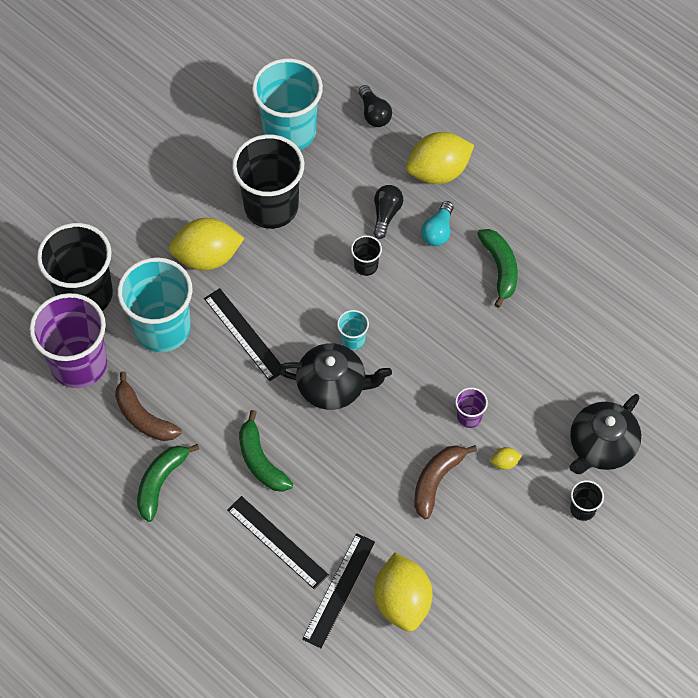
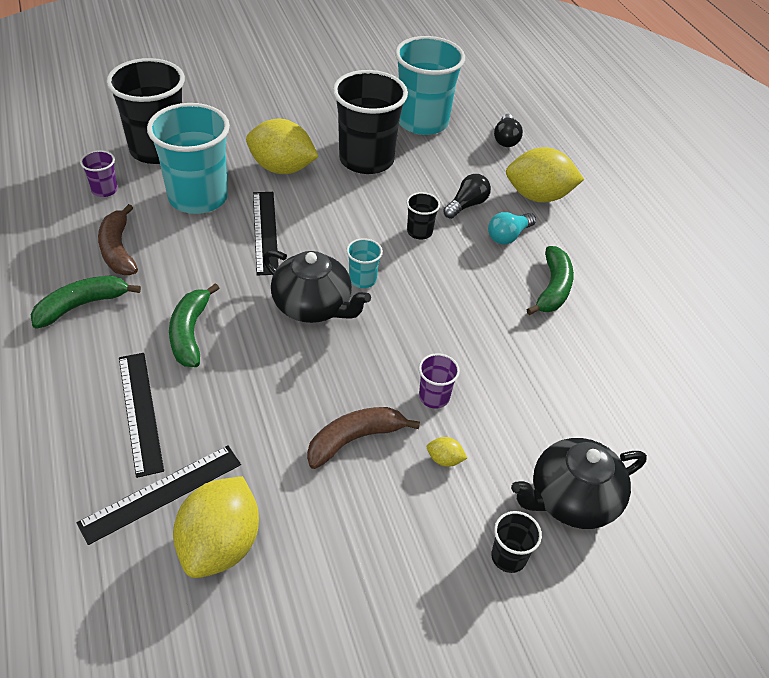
camera: 25 degrees right, 15 degrees down
purple cup [30,293,107,388] -> purple cup [80,150,118,197], size x0.43

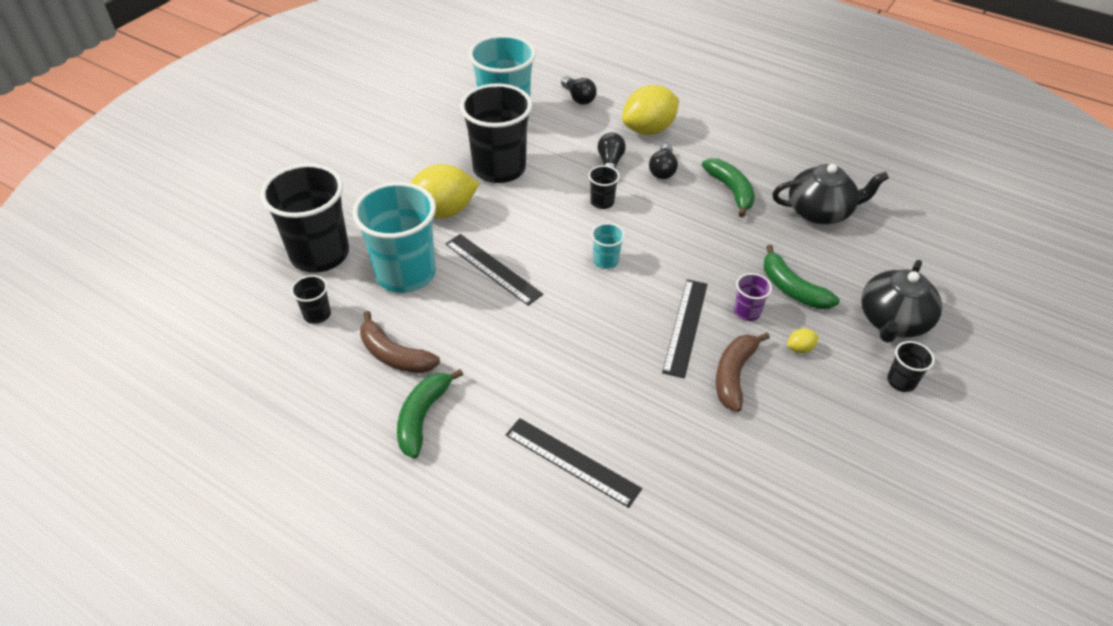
camera: 35 degrees left, 0 degrees up
black ruler [77,445,241,545] -> black ruler moved to [662,279,707,378]
purple cup [80,150,118,197] -> black cup [291,275,331,324]
green banana [169,283,219,367] -> green banana moved to [764,245,840,309]
yellow lemon [173,476,259,578] -> none
black teapot [263,250,371,323] -> black teapot moved to [772,164,889,224]
turquoise light bulb [488,212,536,244] -> black light bulb [649,144,678,179]

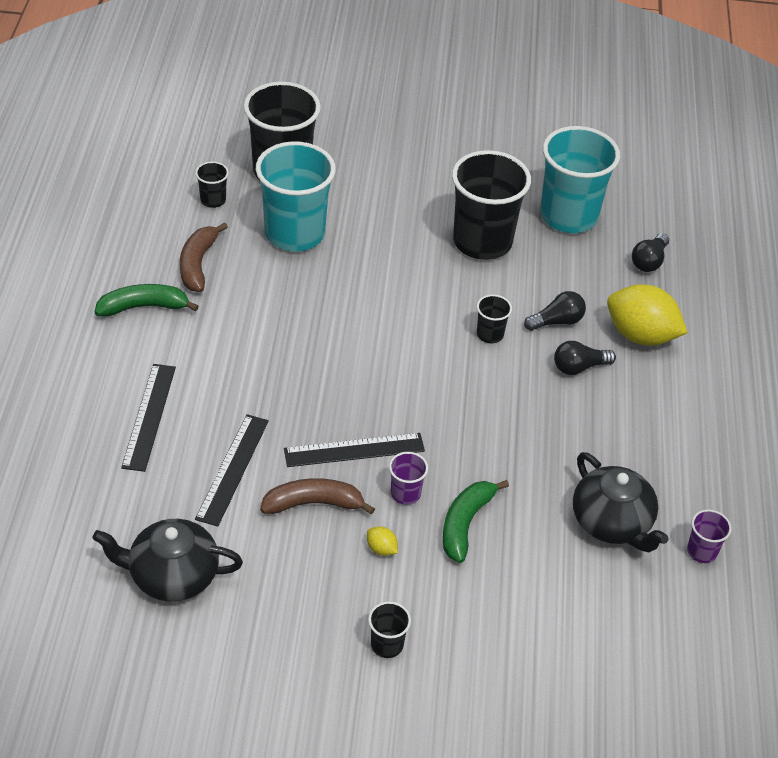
camera: 60 degrees right, 0 degrees up
yellow lemon [411,164,480,218] -> none
black ruler [445,234,543,306] -> black ruler moved to [195,414,269,527]
turquoise cup [591,223,625,269] -> none
green banana [702,158,755,217] -> none
black teapot [861,260,942,343] -> black teapot moved to [92,519,243,601]
none -> purple cup [687,509,732,563]

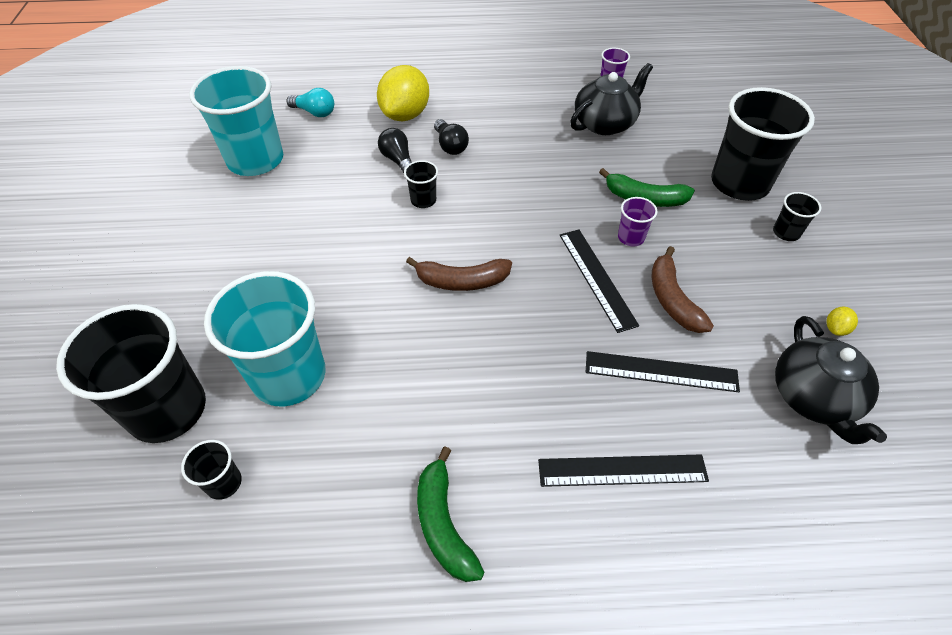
camera: 95 degrees left, 5 degrees up
brown banana [180,222,228,292] -> brown banana moved to [406,257,512,291]
yellow lemon [367,526,398,556] -> yellow lemon moved to [826,307,858,336]
black cup [452,150,531,260] -> black cup moved to [711,87,815,201]
black light bulb [632,233,669,272] -> turquoise light bulb [287,88,334,117]

